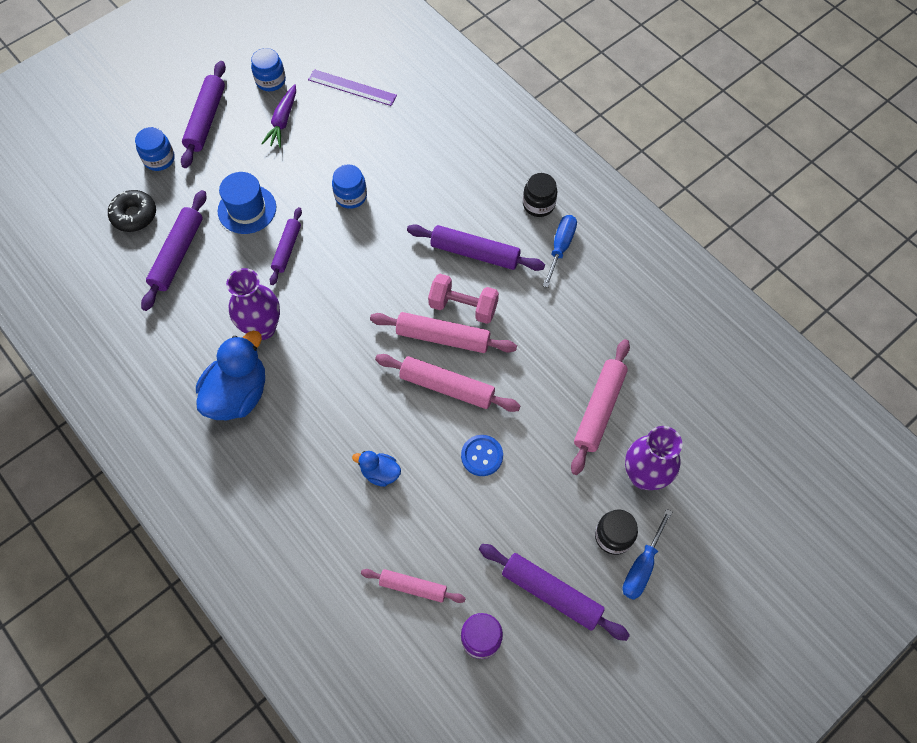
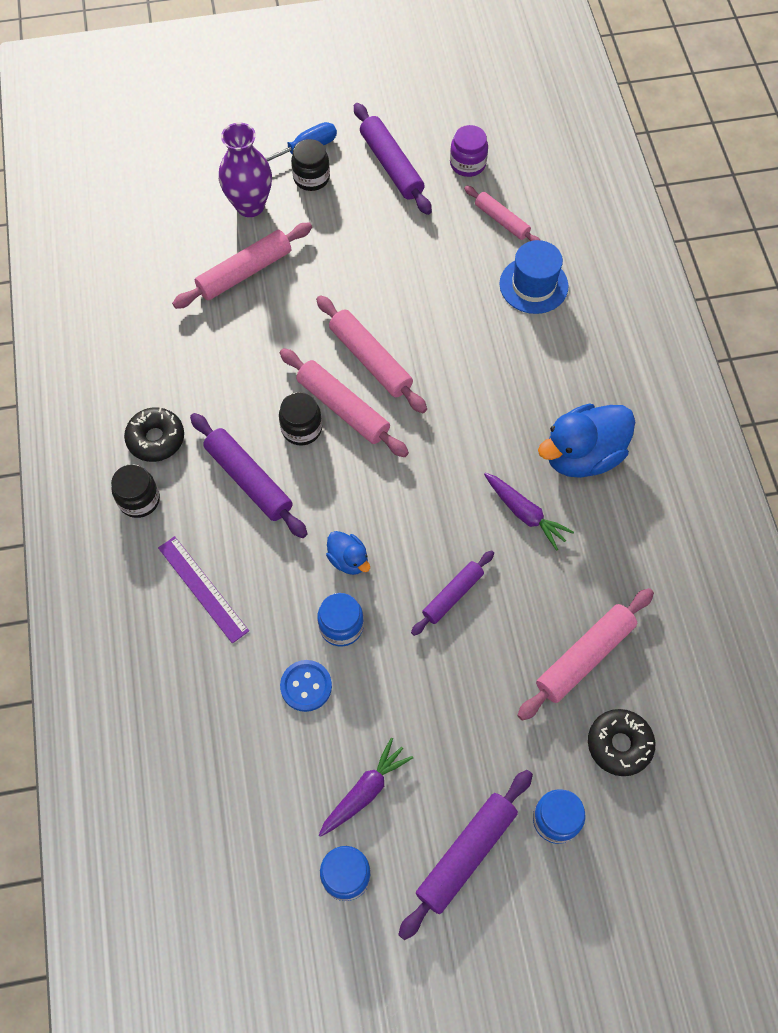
camera: 150 degrees left, 0 degrees up
purple rolling pin [141,190,207,311] -> pink rolling pin [517,588,654,721]
blue hat [218,172,276,234] -> blue hat moved to [499,240,568,314]
purple vase [226,268,280,340] -> purple carrot [484,473,574,551]
purple ruler [308,69,397,106] -> purple ruler moved to [158,536,249,644]
blue duck [352,451,401,487] -> blue duck moved to [326,531,370,575]
pink dumbbell [428,274,499,324] -> black jar [279,392,322,445]
blue button [461,435,503,476] -> blue button moved to [280,660,332,712]
blue screwdriver [543,215,577,288] -> black donut [124,407,184,462]

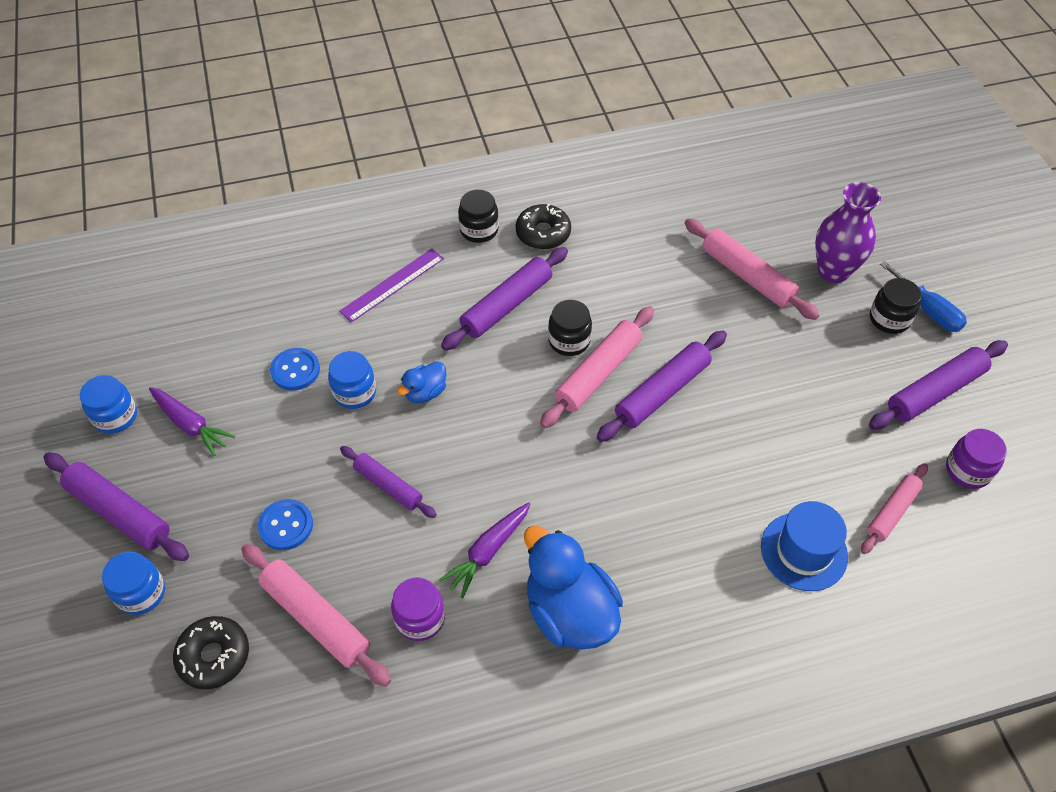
camera: 85 degrees right, 10 degrees down
pink rolling pin [316,295,427,413] -> purple rolling pin [597,330,727,442]
none -> blue button [258,499,313,550]
none -> purple jar [391,577,445,641]

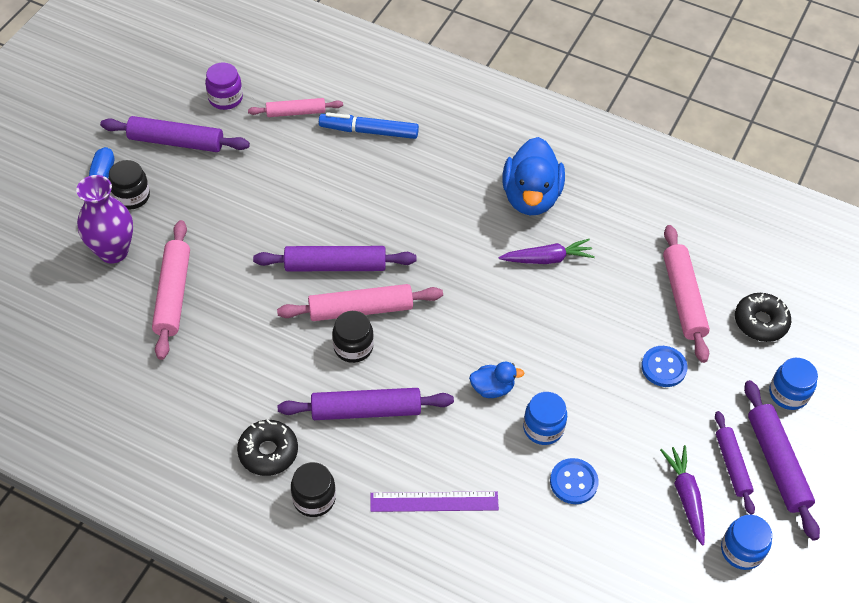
camera: 140 degrees left, 0 degrees up
purple rolling pin [340,446,437,518] -> purple rolling pin moved to [715,411,755,515]
purple jar [391,577,445,641] -> none
blue hat [761,501,848,591] -> blue marker [319,112,419,139]

